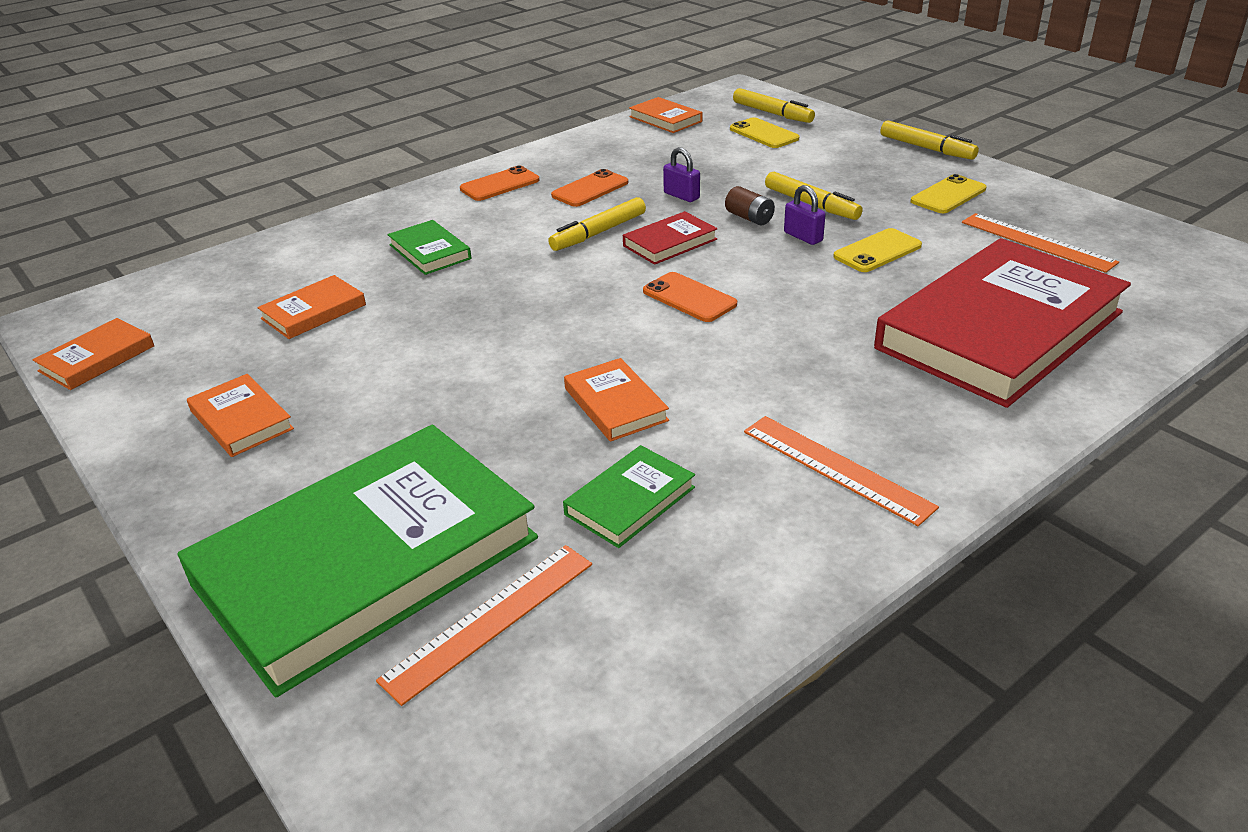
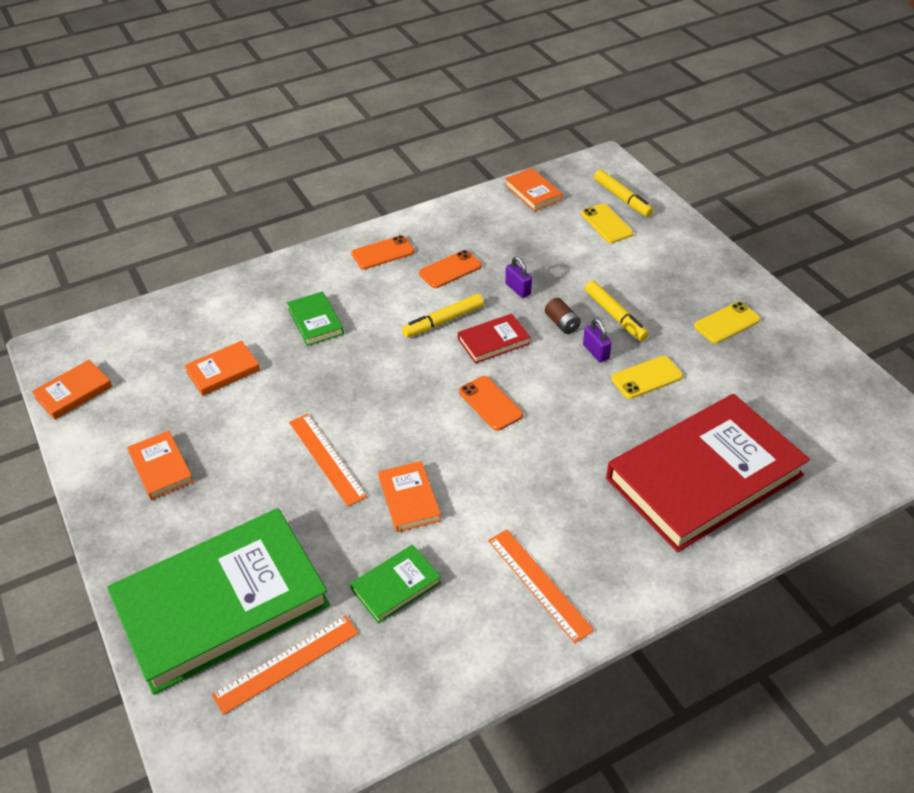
camera: 10 degrees right, 10 degrees up
yellow marker [881,120,979,160] -> none
orange ruler [962,213,1119,273] -> orange ruler moved to [289,414,367,506]

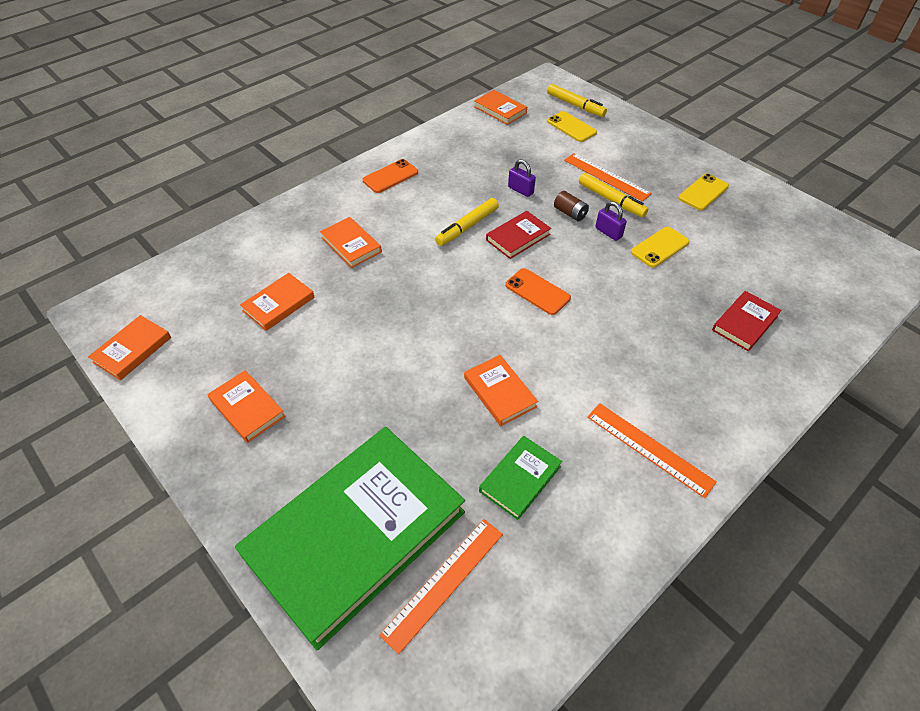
camera: 15 degrees left, 5 degrees up
green book [287,292,344,346] -> orange book [320,217,382,268]
orange ruler [289,414,367,506] -> orange ruler moved to [564,153,652,202]
orange phone [419,250,482,288] -> none
red book [606,394,810,552] -> red book [712,291,781,352], size x0.42

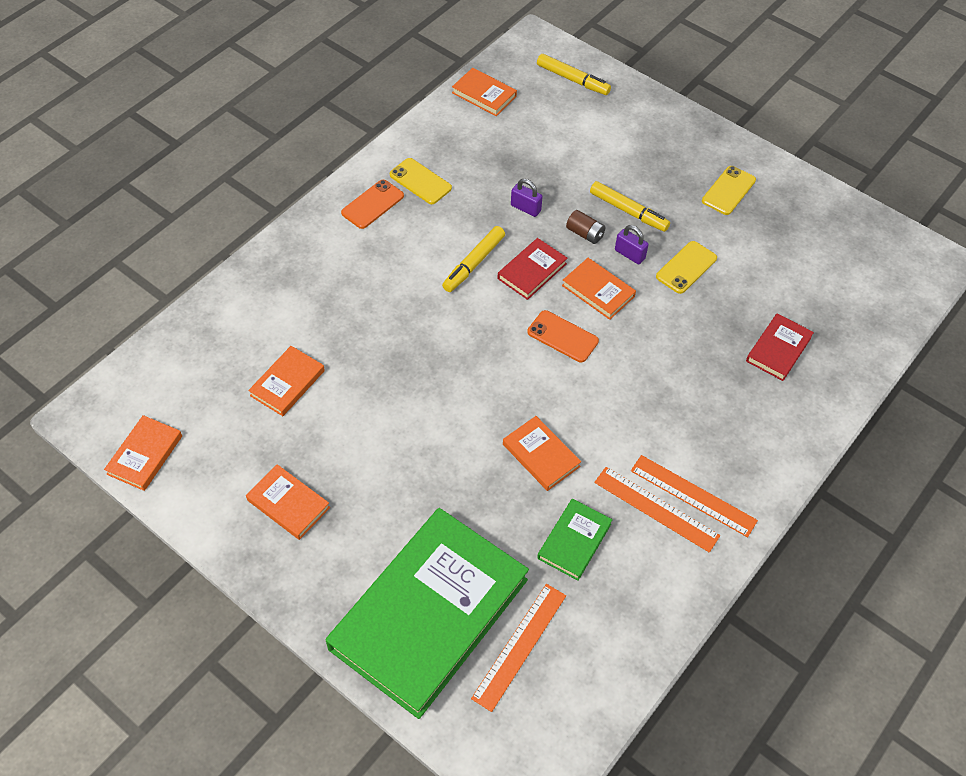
camera: 10 degrees left, 5 degrees up
orange book [320,217,382,268] -> orange book moved to [562,258,636,320]
yellow phone [547,111,597,142] -> yellow phone moved to [390,158,452,204]
orange ruler [564,153,652,202] -> orange ruler moved to [594,467,720,553]

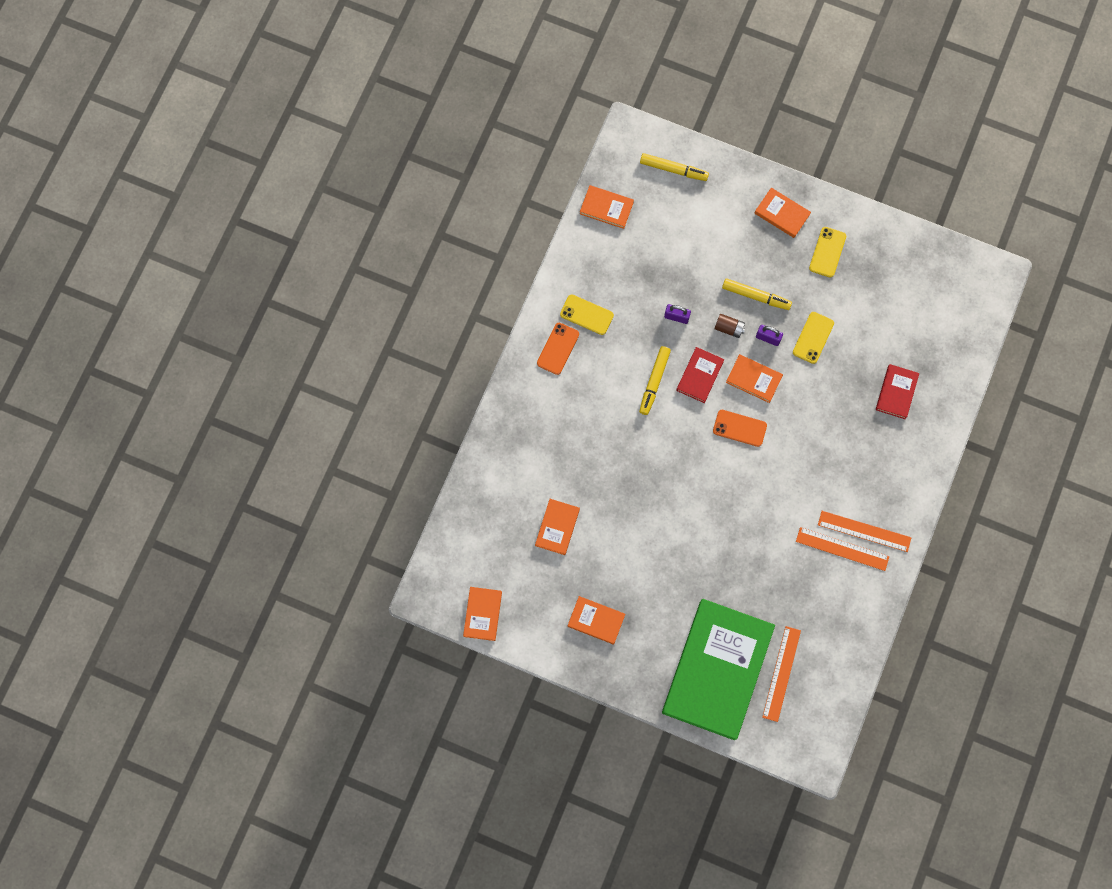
camera: 15 degrees left, 20 degrees up
orange book [503,416,581,491] -> orange book moved to [755,188,811,238]
green book [537,499,612,581] -> none

